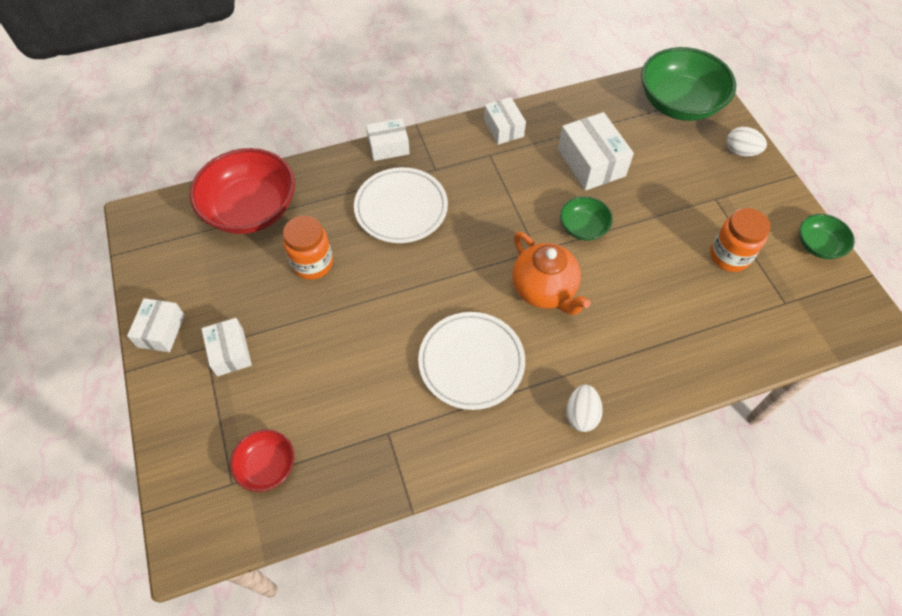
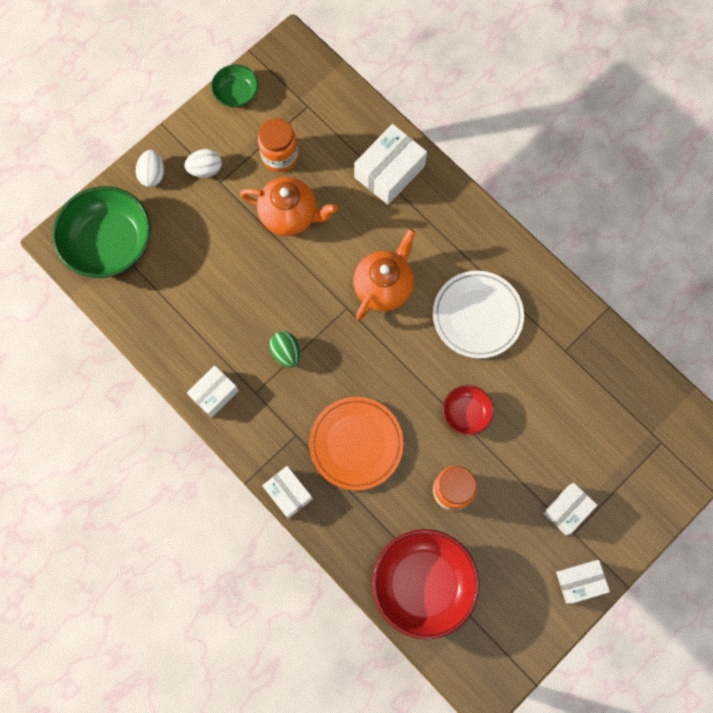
camera: 115 degrees left, 15 degrees up
red bowl [230,429,294,492] -> red bowl moved to [443,385,494,435]
white plate [354,167,448,243] -> orange plate [309,397,404,491]
white box [558,112,634,191] -> white box moved to [354,124,427,205]
green bowl [560,196,613,241] -> none
white egg [566,385,603,432] -> white egg moved to [184,149,222,177]
none -> orange teapot [240,177,338,236]
none -> green egg [269,331,301,368]

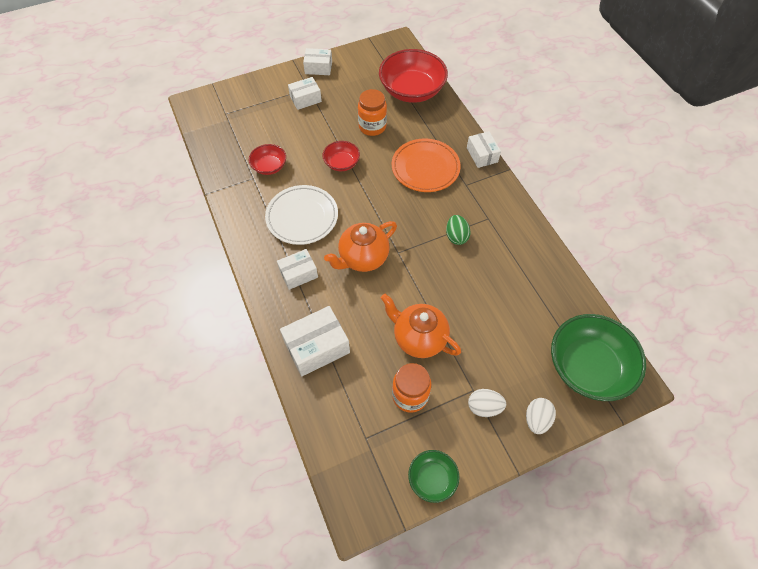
camera: 160 degrees left, 15 degrees down
white box [187,365,239,418] -> white box moved to [277,249,318,290]
none -> red bowl [249,144,286,175]

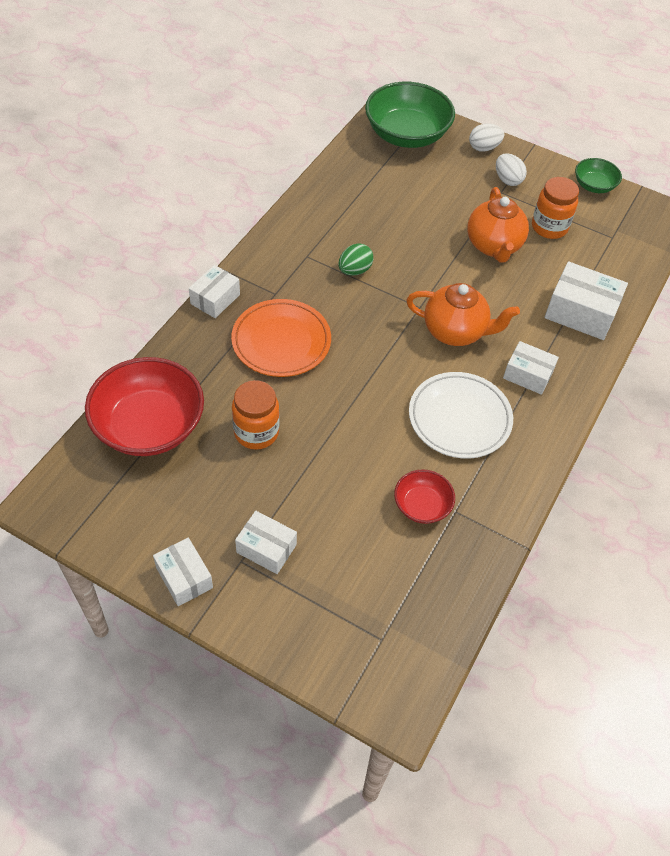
camera: 130 degrees left, 5 degrees down
red bowl [323,141,360,171] -> none

